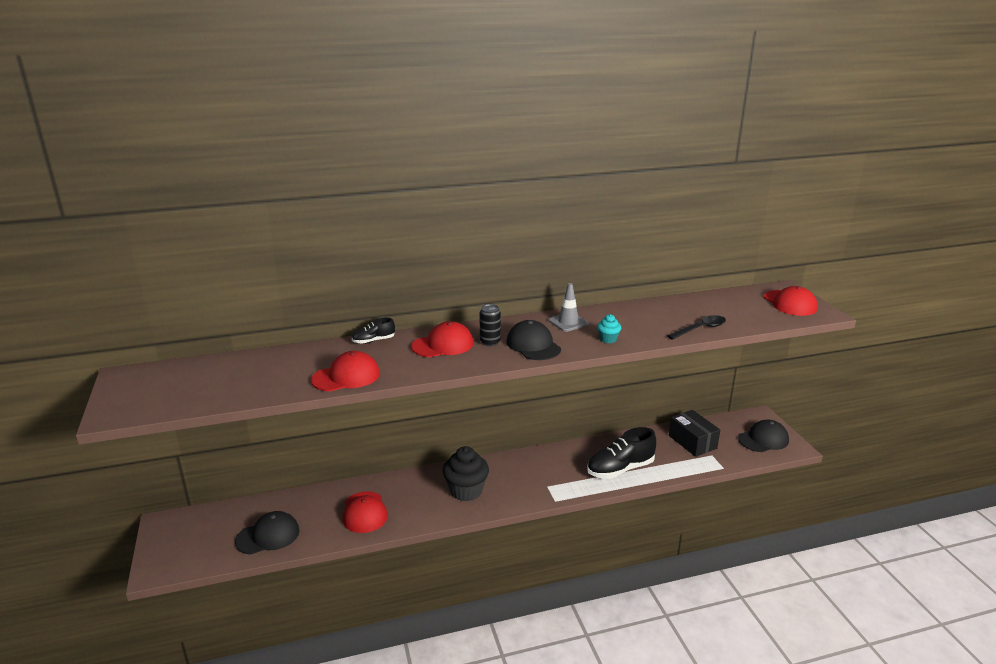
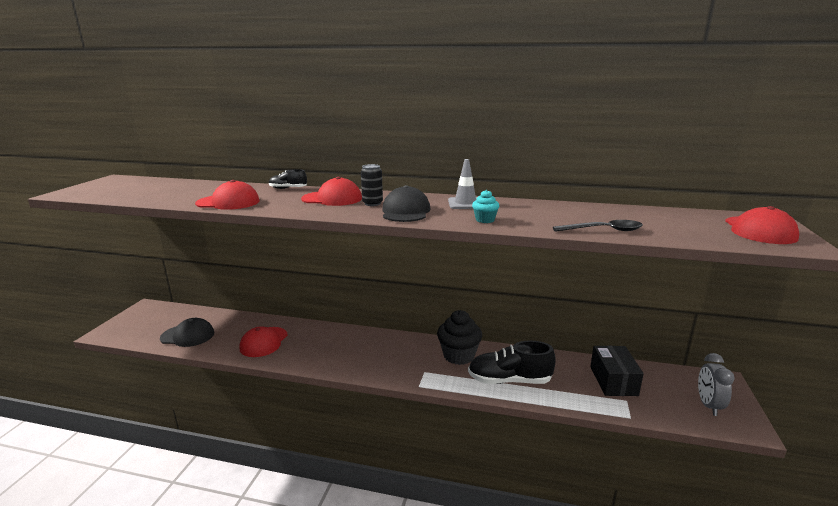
camera: 30 degrees right, 5 degrees down
black cupcake [443,446,489,501] -> black cupcake moved to [437,310,482,365]
black cap [738,420,789,452] -> grey clock [698,353,734,416]

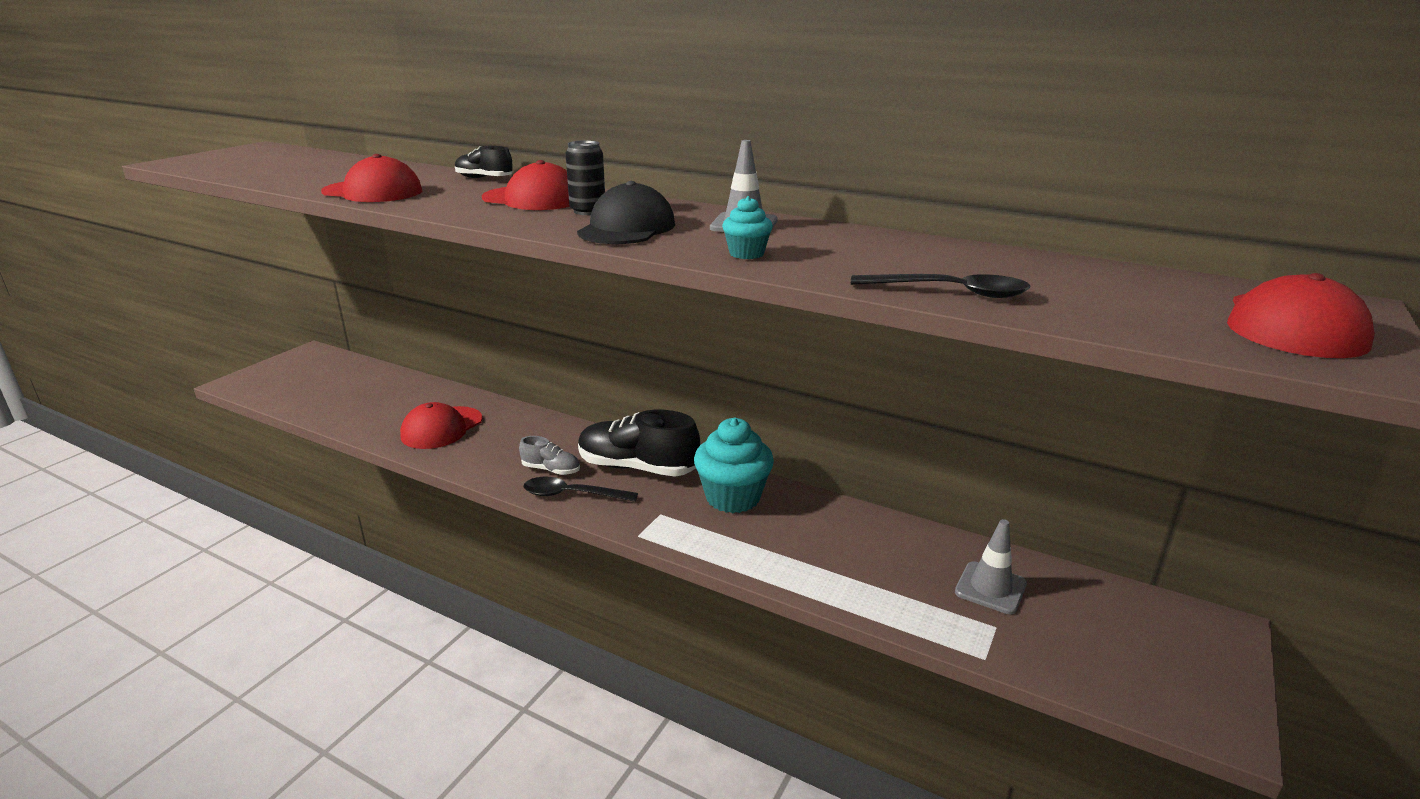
camera: 15 degrees right, 5 degrees up
black cap [160,318,214,347] -> none
black cupcake [437,310,482,365] -> turquoise cupcake [694,418,774,513]
black shoe [468,340,556,384] -> black shoe moved to [578,410,700,477]
black box [590,346,644,396] -> grey traffic cone [955,519,1027,614]
grey clock [698,353,734,416] -> none
none -> grey shoe [519,436,580,475]
none -> black spoon [523,477,638,502]

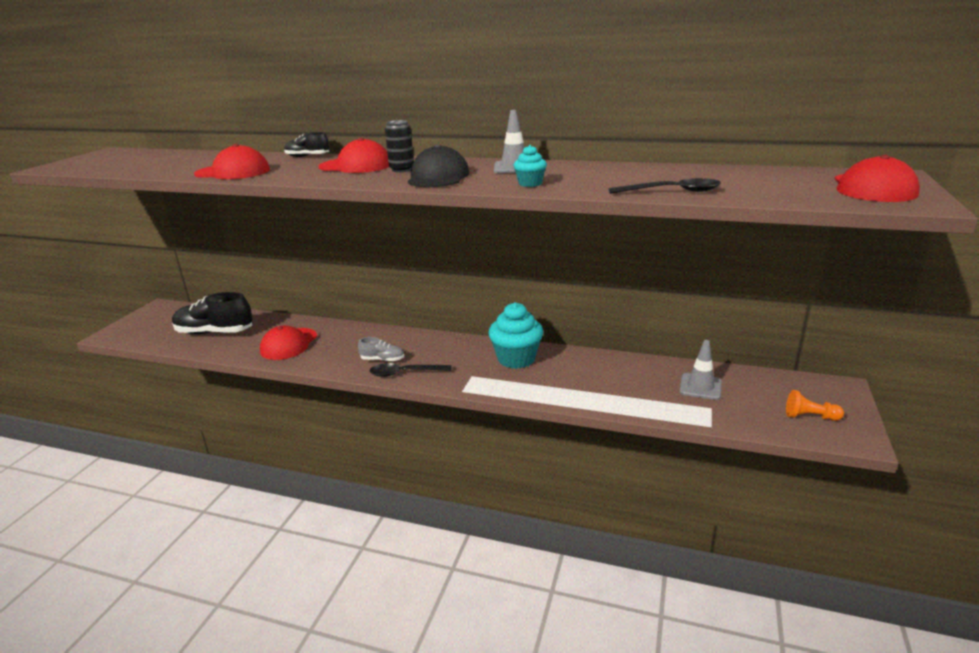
camera: 10 degrees left, 0 degrees up
black shoe [578,410,700,477] -> black shoe moved to [172,292,253,334]
none -> orange pawn [786,390,844,421]

